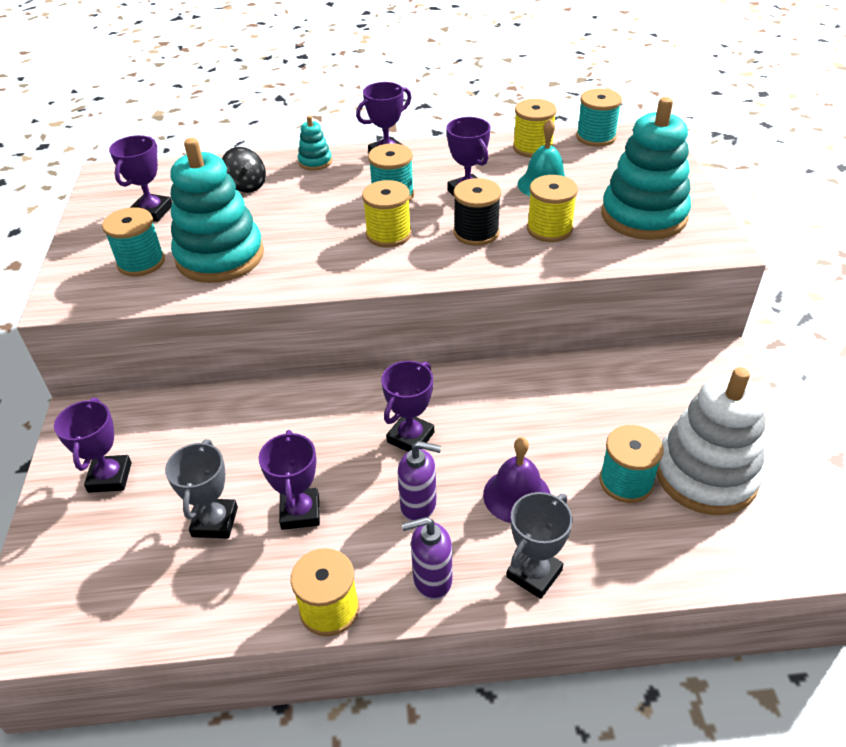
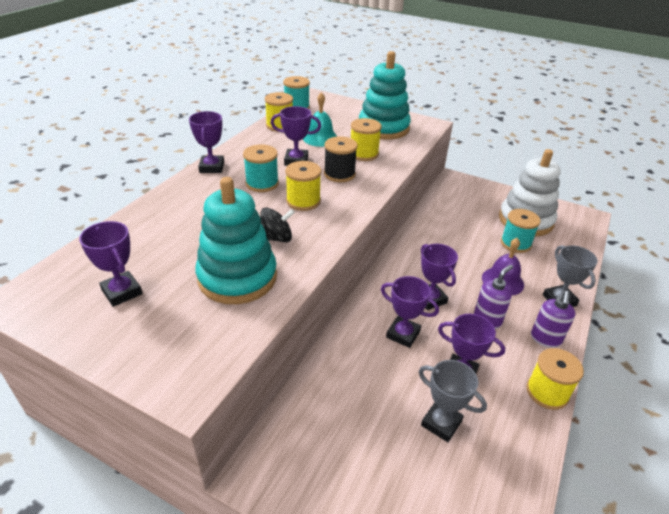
camera: 60 degrees left, 5 degrees down
purple trophy [54,397,132,493] -> purple trophy moved to [381,276,439,348]
turquoise spool [102,207,165,277] -> none
black spinning top [222,147,266,193] -> black spinning top moved to [260,208,295,242]
turquoise stacking toy [298,116,332,171] -> none

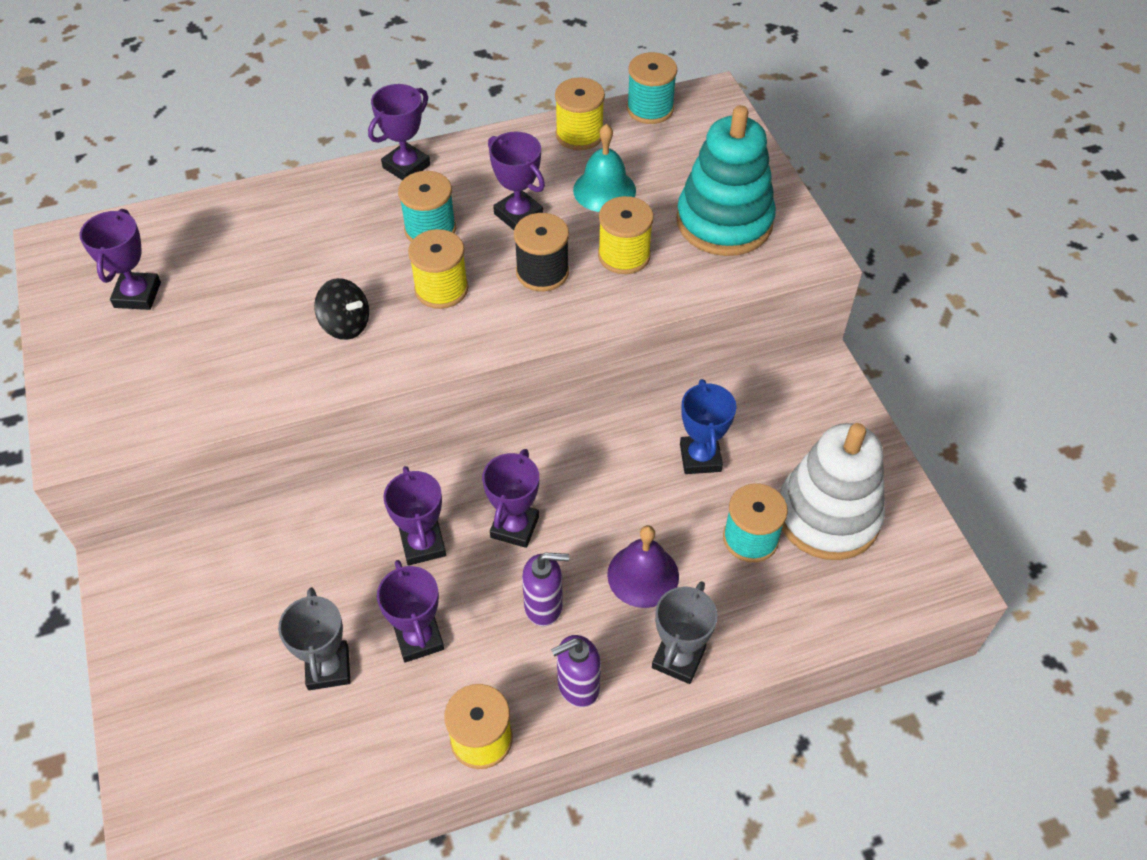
camera: 45 degrees right, 15 degrees up
turquoise stacking toy [195,177,277,304] -> none
none -> blue trophy [680,379,736,474]

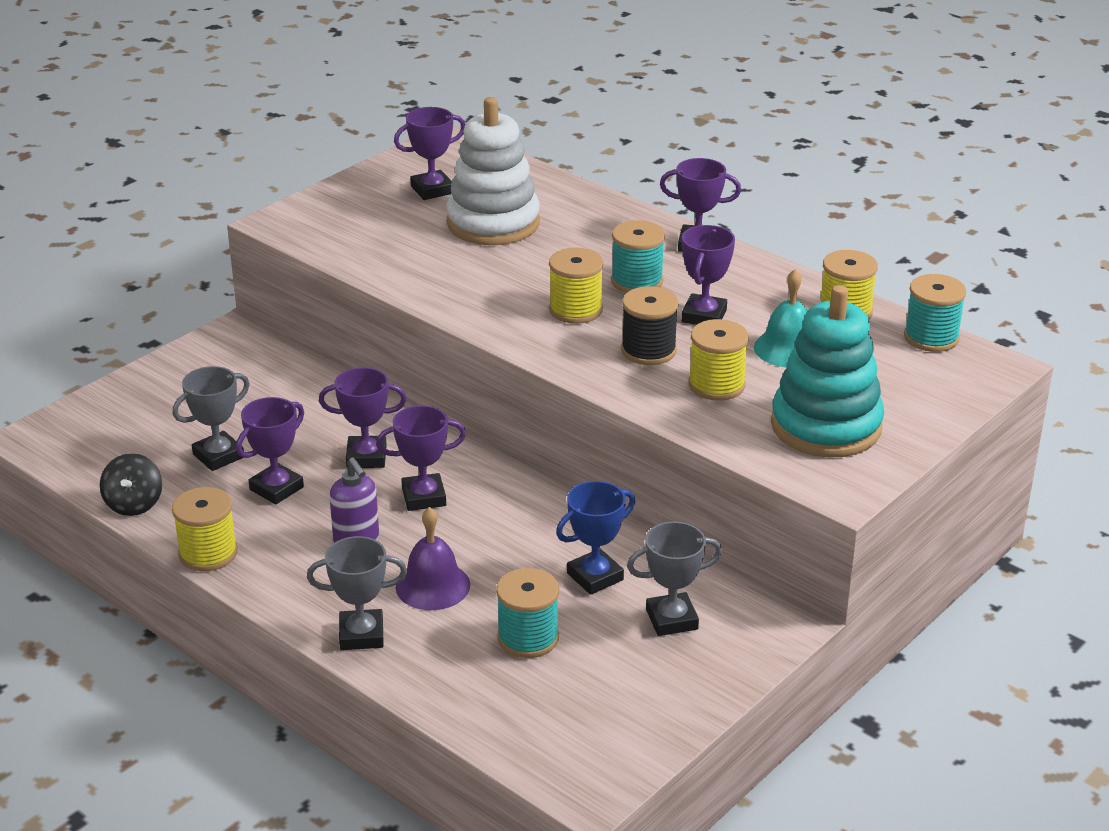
camera: 60 degrees right, 20 degrees down
black spinning top [314,278,369,340] -> black spinning top moved to [100,453,162,516]
purple trophy [383,466,446,566] -> purple trophy turned 45 degrees clockwise [319,367,407,468]
purple soap dispenser [551,635,601,707] -> none
white stacking toy [780,423,885,560] -> white stacking toy moved to [446,97,540,245]
none -> grey trophy [627,521,722,636]

